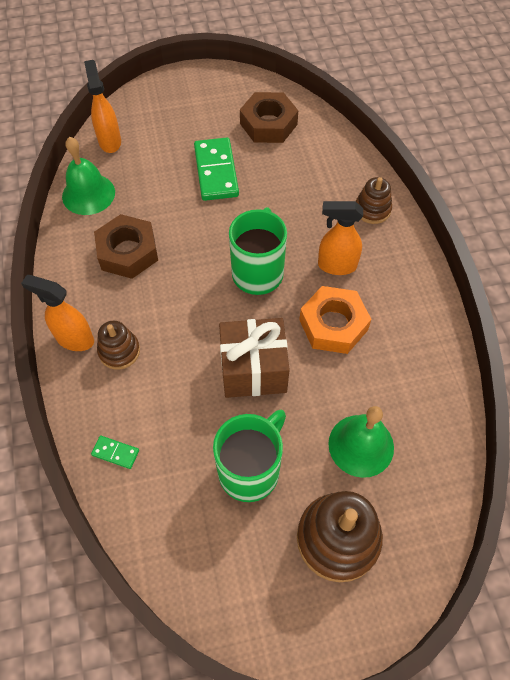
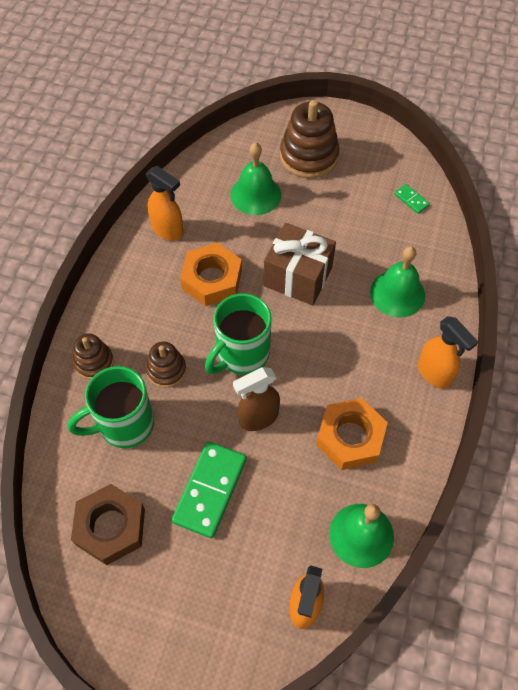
camera: 150 degrees left, 0 degrees up
green domino [91,436,139,469] -> green domino moved to [394,184,430,214]
brown nut [94,214,158,279] -> orange nut [316,398,388,470]
brown stacking toy [97,321,140,370] -> brown stacking toy moved to [146,342,186,388]
green mug [213,410,286,502] -> green mug moved to [68,366,154,448]
orange spray bottle [318,201,363,275] -> orange spray bottle moved to [146,166,184,241]
none -> brown spray bottle [233,367,280,431]
none -> green bell [370,246,425,318]

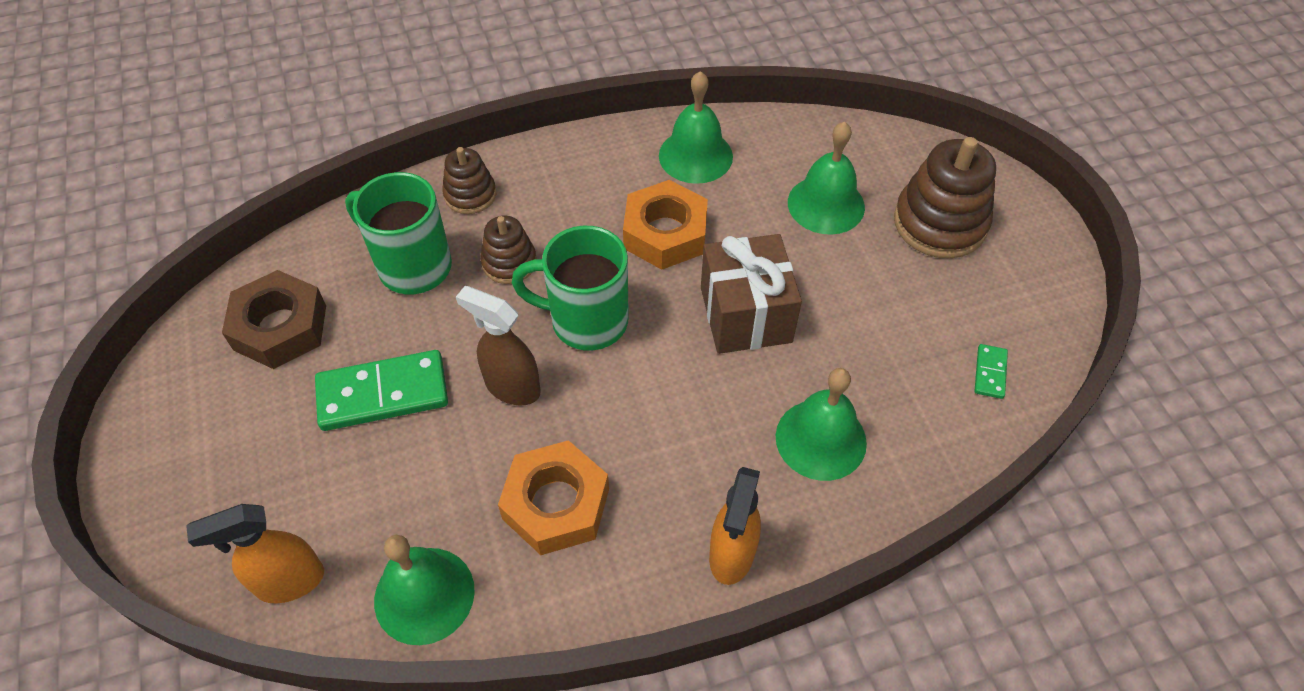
camera: 55 degrees right, 5 degrees down
orange spray bottle [146,166,184,241] -> green bell [659,71,733,184]

